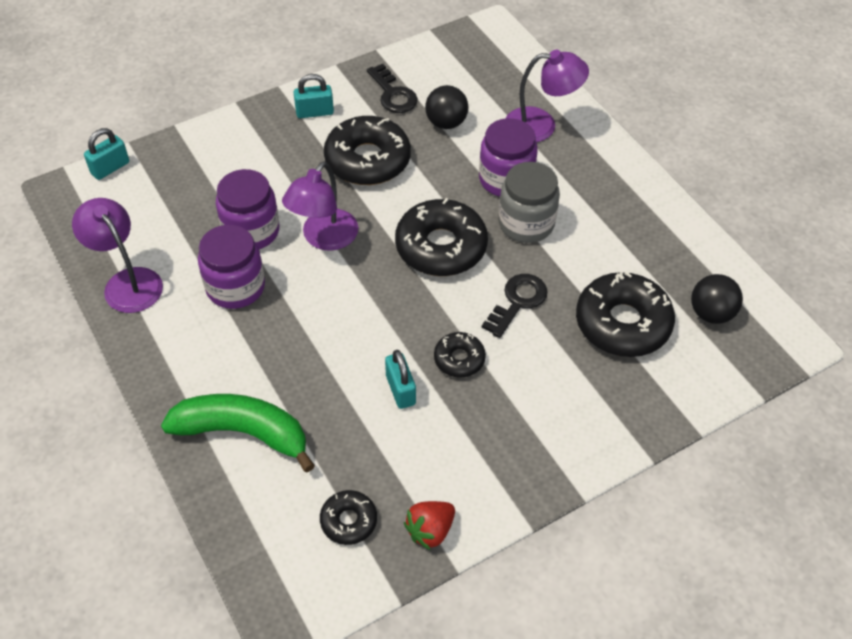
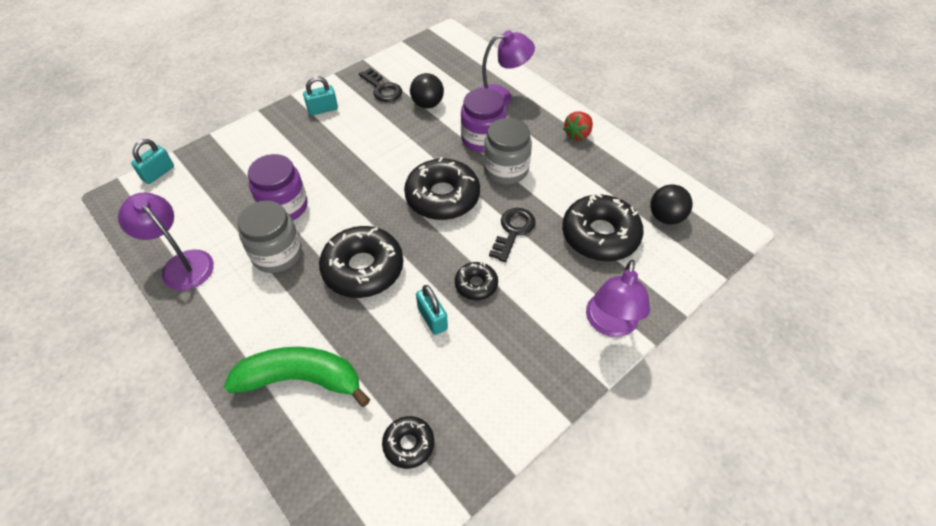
camera: 10 degrees left, 0 degrees up
purple jar [198,225,265,309] -> grey jar [237,201,302,273]
purple lamp [282,161,358,251] -> purple lamp moved to [586,260,650,337]
black donut [324,116,411,185] -> black donut moved to [319,226,403,298]
red strawberry [404,501,455,550] -> red strawberry moved to [563,111,593,141]

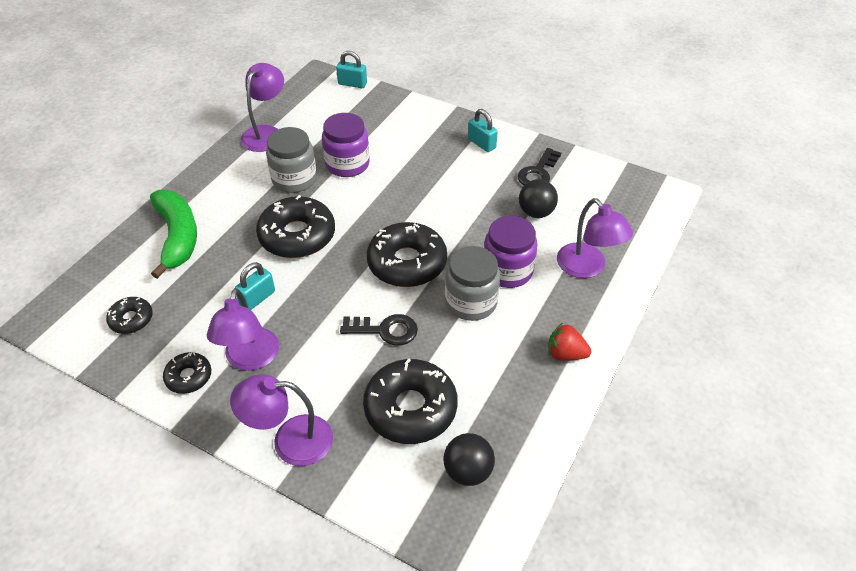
camera: 70 degrees right, 5 degrees down
black donut [455,262,498,300] -> black donut moved to [163,352,211,394]
none -> purple lamp [207,288,279,371]

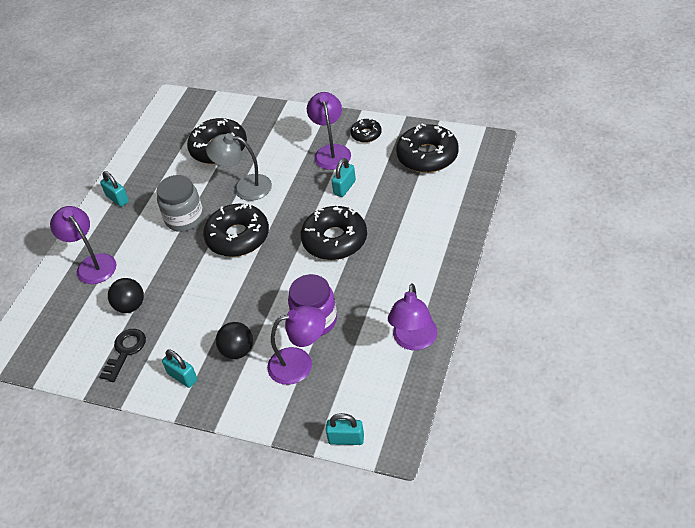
camera: 175 degrees right, 0 degrees up
black donut [106,297,153,334] -> black donut [396,124,459,173], size x1.93
green banana [150,190,197,279] -> none
purple lamp [230,374,333,466] -> purple lamp moved to [267,306,326,385]
grey jar [266,127,317,193] -> none
black key [340,314,418,346] -> grey lamp [206,133,272,201]
black ball [443,433,495,486] -> black ball moved to [216,322,253,359]
purple jar [484,216,538,288] -> none
red strawberry [548,323,591,361] -> turquoise padlock [100,171,129,207]

